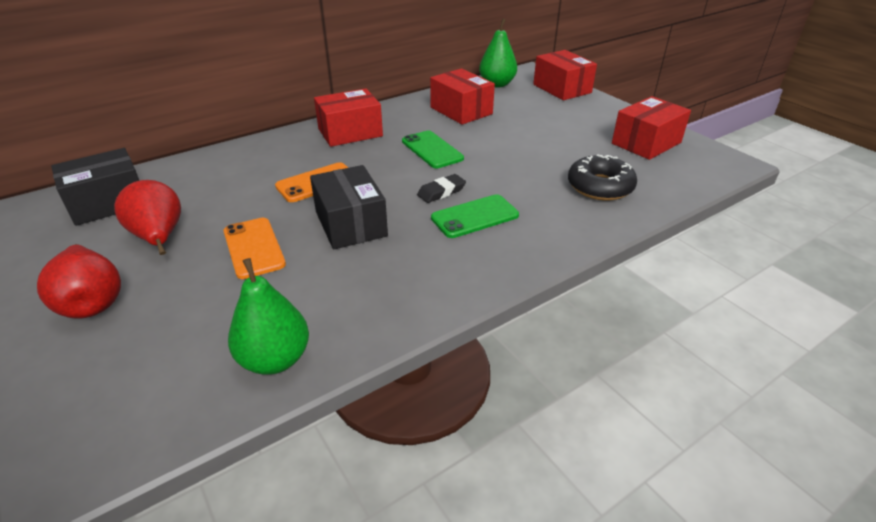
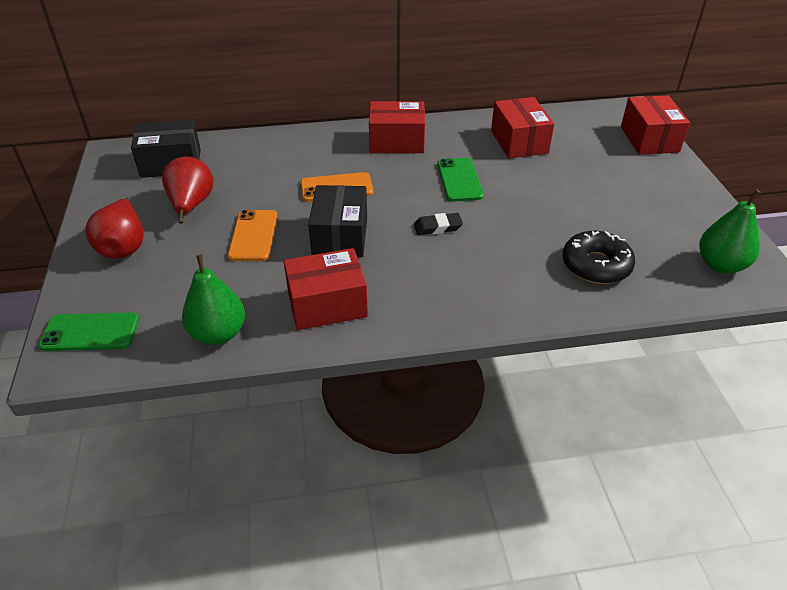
camera: 25 degrees right, 5 degrees up
green phone [431,194,519,238] -> green phone moved to [39,312,139,351]
green pear [479,18,517,88] -> green pear moved to [699,189,761,273]
red box [612,96,691,160] -> red box moved to [284,248,368,330]

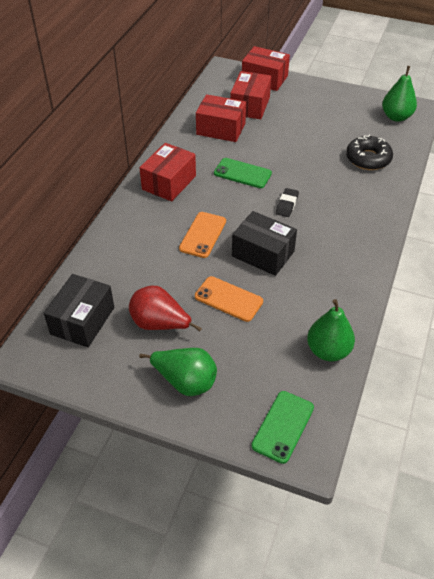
camera: 60 degrees left, 5 degrees up
red pear [85,197,144,258] -> green pear [139,348,217,396]
red box [284,248,368,330] -> red box moved to [230,71,271,119]

